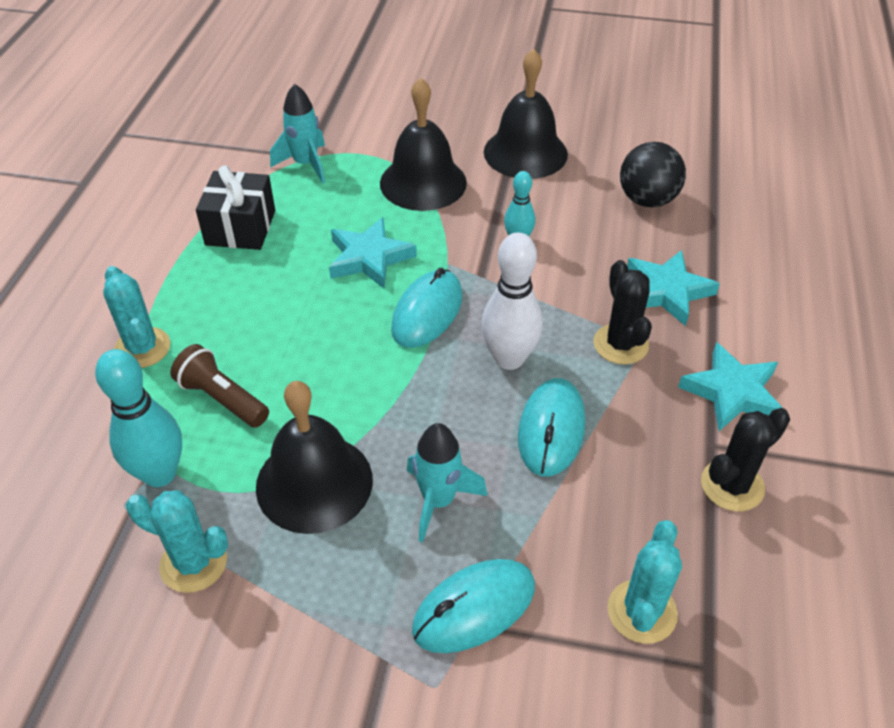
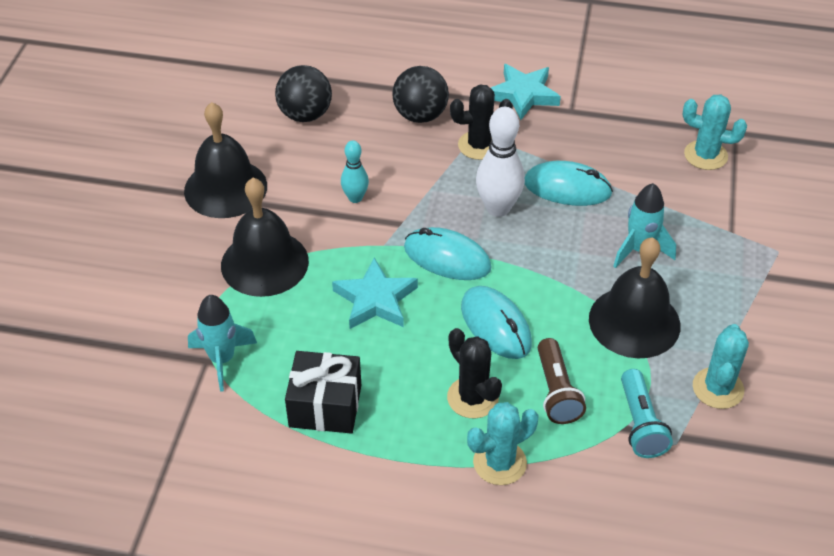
camera: 90 degrees left, 0 degrees up
turquoise bowling pin [95,349,182,487] -> turquoise flashlight [621,369,673,458]
brown flashlight [170,344,269,428] -> brown flashlight turned 45 degrees counterclockwise [538,338,586,424]
turquoise mouse [412,559,535,653] -> turquoise mouse moved to [461,286,532,359]
turquoise star [627,250,720,326] -> black ball [392,66,449,123]
black cactus [701,408,790,511] -> black cactus moved to [447,328,502,418]

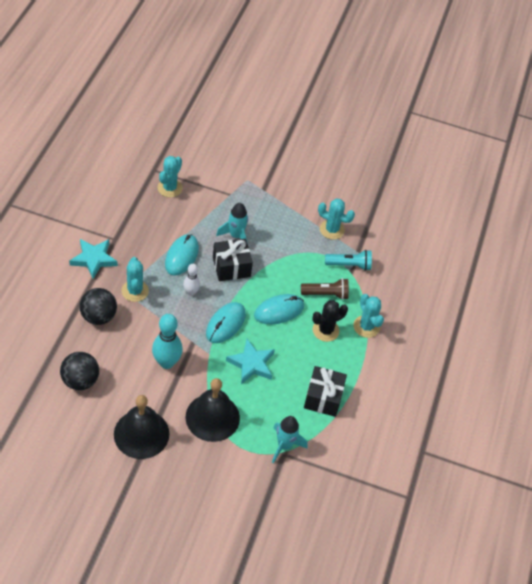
camera: 90 degrees left, 5 degrees up
turquoise bowling pin [341,140,369,203] -> turquoise bowling pin [152,314,183,369], size x1.71
black cactus [450,84,513,160] -> turquoise cactus [121,257,149,302]
white bowling pin [476,107,525,217] -> white bowling pin [183,264,200,296], size x0.59
black bell [589,237,681,359] -> none
none -> black gift [213,239,253,281]

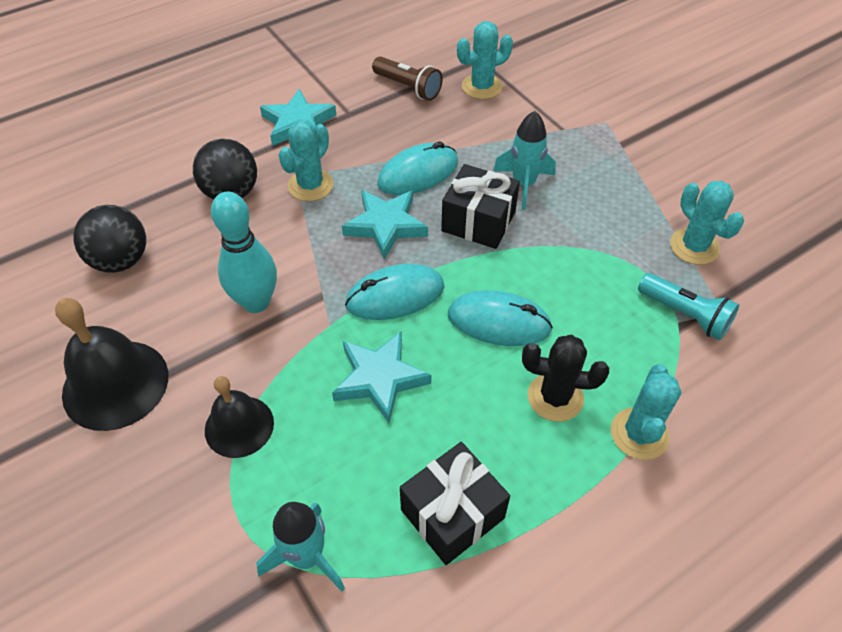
camera: 45 degrees right, 0 degrees up
white bowling pin [183,264,200,296] -> turquoise star [342,190,428,259]
black bell [185,378,240,442] -> black bell [205,376,274,458], size x0.64
brown flashlight [301,278,349,300] -> brown flashlight moved to [372,56,443,101]

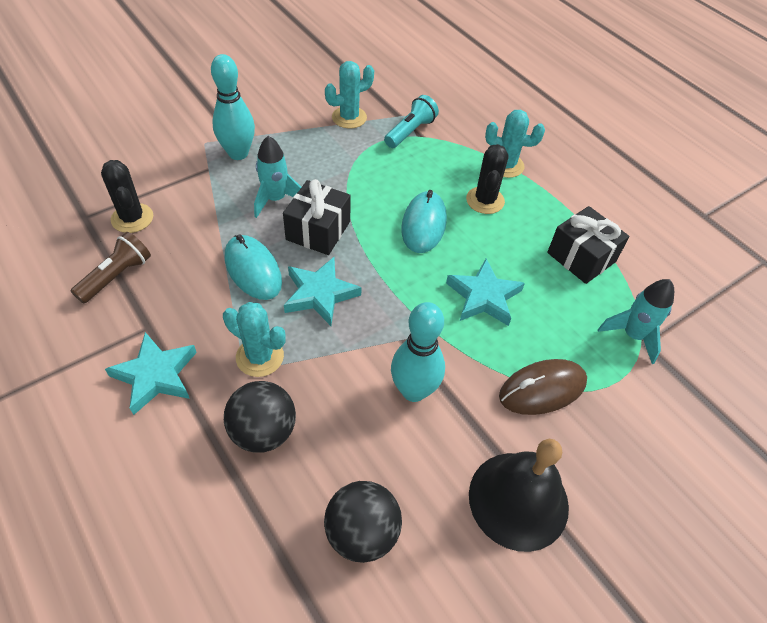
camera: 95 degrees left, 0 degrees up
black bell [205,376,274,458] -> brown mouse [499,359,587,415]
turquoise mouse [345,264,444,320] -> none
turquoise cactus [457,21,513,99] -> black cactus [101,160,153,233]
none -> turquoise bowling pin [211,54,255,160]

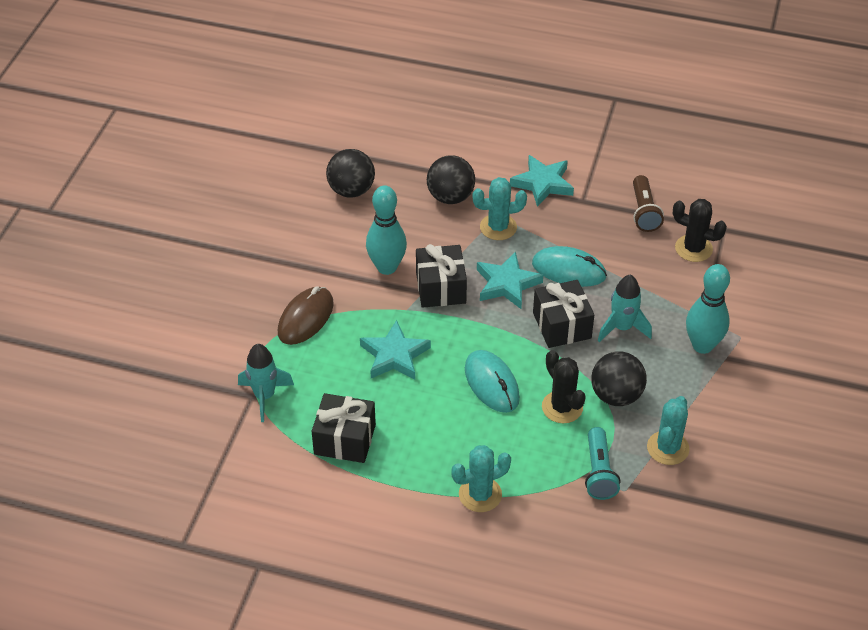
camera: 145 degrees right, 5 degrees down
black cactus [466,144,508,214] -> black cactus moved to [542,350,586,423]
black bell [469,439,569,552] -> none
none -> black gift [416,244,467,308]
none -> black ball [591,351,647,406]

